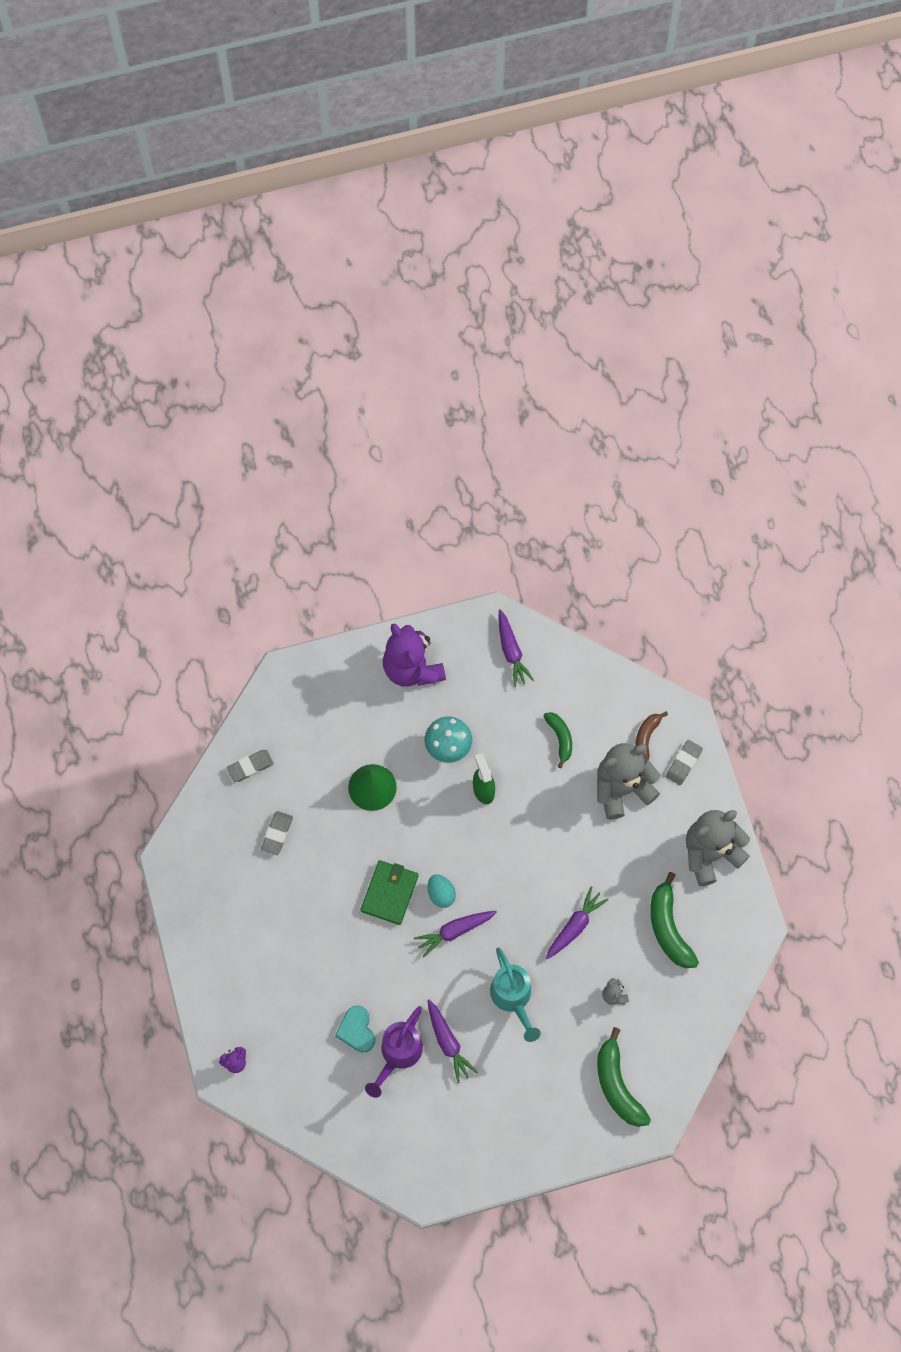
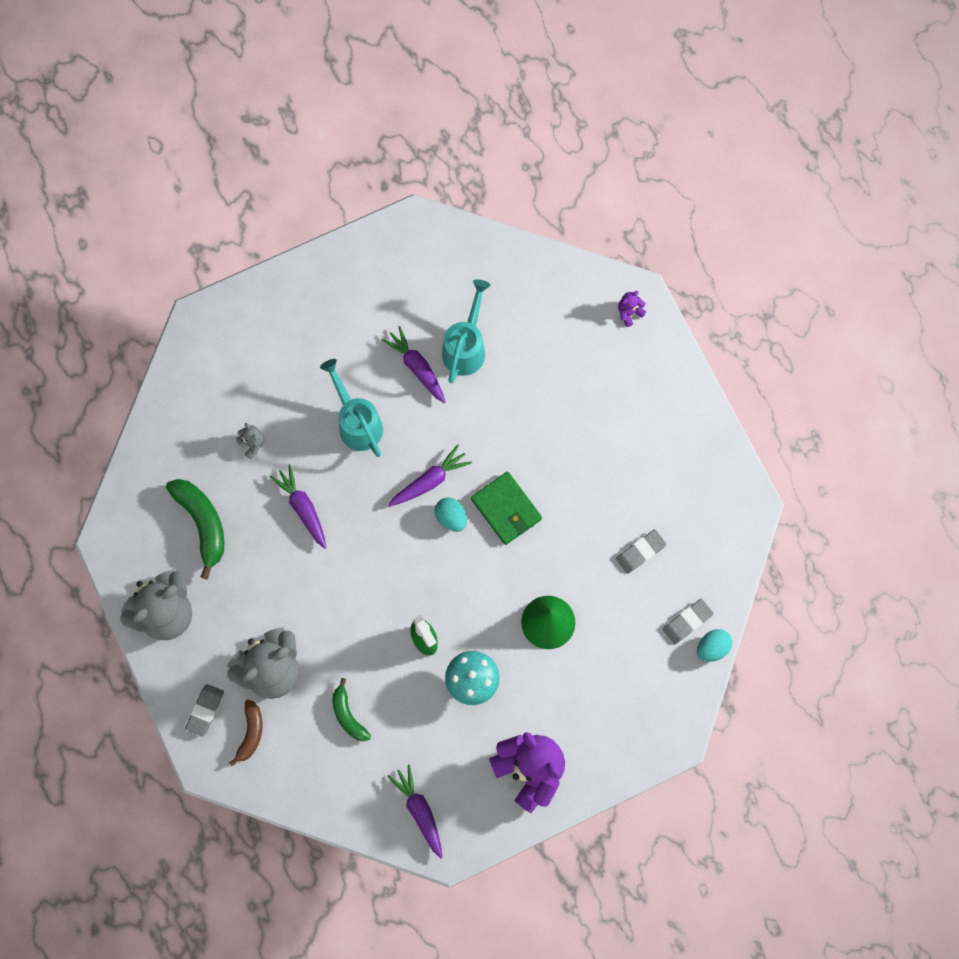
camera: 170 degrees right, 5 degrees up
grey eraser [261,811,293,855] -> grey eraser turned 45 degrees clockwise [616,529,667,574]
turquoise heart [335,1005,375,1052] -> none
green wallet [361,860,418,925] -> green wallet turned 45 degrees counterclockwise [471,472,542,545]
purple watering can [365,1006,423,1098] -> turquoise watering can [442,279,490,383]
purple carrot [546,886,609,959] -> purple carrot turned 120 degrees clockwise [269,464,327,549]
green banana [597,1027,651,1127] -> none
none -> turquoise egg [697,629,732,662]

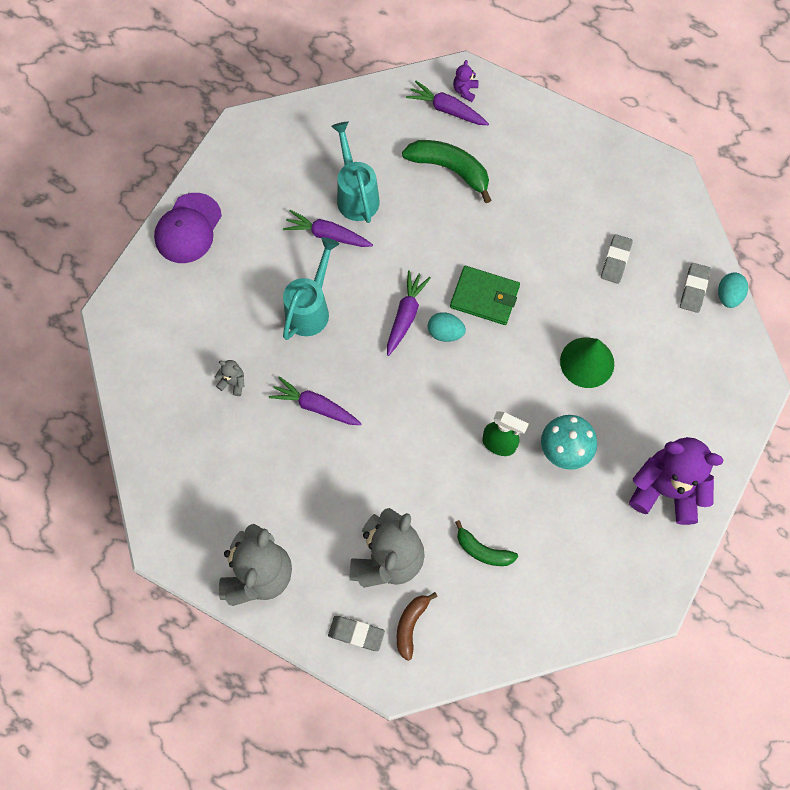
camera: 35 degrees left, 5 degrees down
green banana [166,479,224,579] -> green banana moved to [402,140,491,203]
grey eraser [185,684,224,736] -> grey eraser turned 60 degrees counterclockwise [328,616,385,651]
brown banana [229,699,263,766] -> brown banana turned 135 degrees counterclockwise [397,592,438,661]
turquoise watering can [320,359,383,457] -> turquoise watering can turned 90 degrees clockwise [283,237,339,340]
purple carrot [387,764,443,859] -> purple carrot moved to [406,81,489,125]
none -> purple cap [154,193,222,263]

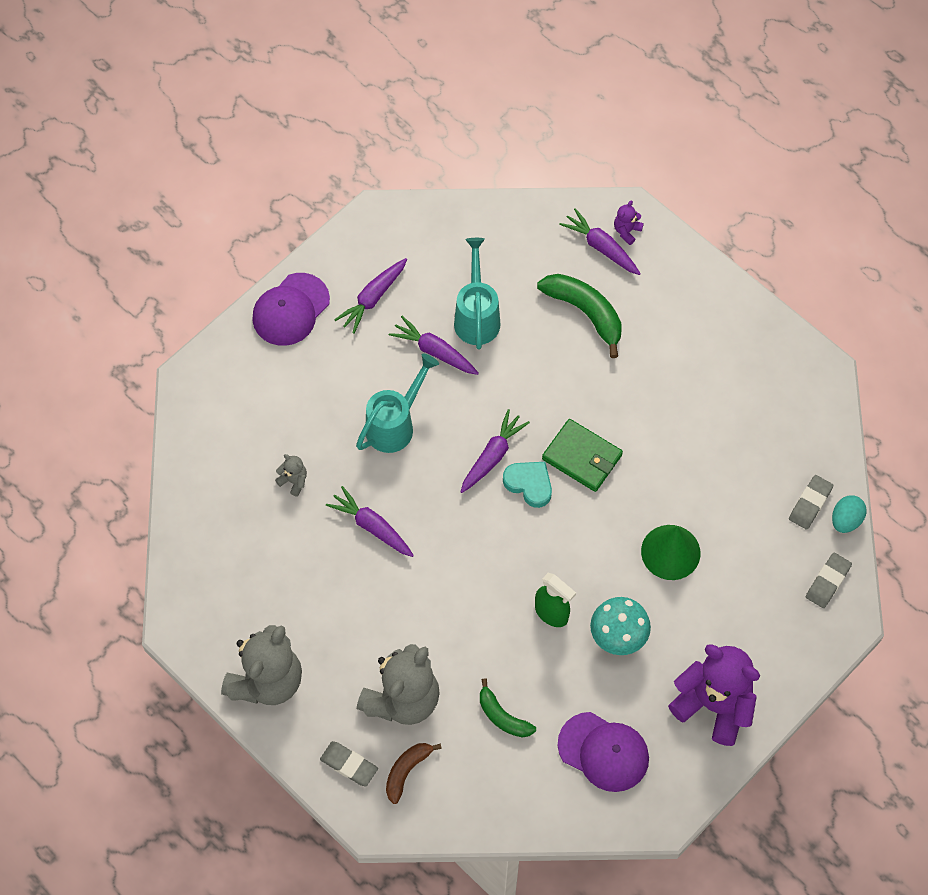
camera: 15 degrees right, 5 degrees down
turquoise egg [428,312,466,342] -> turquoise heart [503,462,552,508]
grey eraser [601,234,633,284] -> grey eraser moved to [806,553,852,608]
none -> purple carrot [334,258,407,334]
none -> purple cap [558,712,649,792]

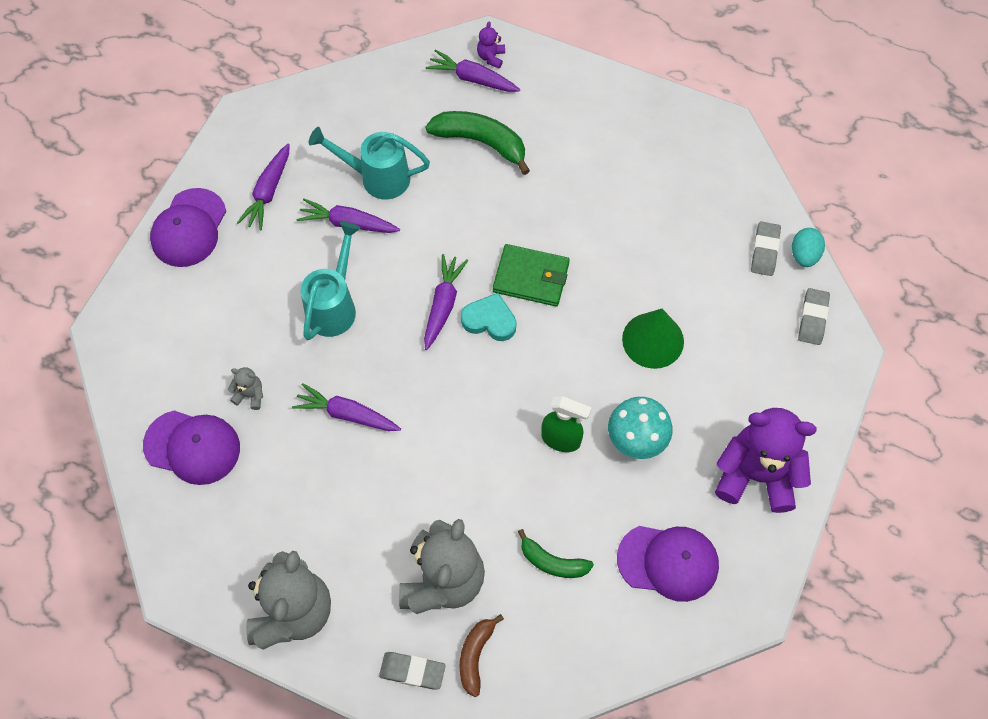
camera: 20 degrees left, 0 degrees up
turquoise watering can [454,238,500,349] -> turquoise watering can turned 60 degrees counterclockwise [309,127,430,199]
none -> purple cap [143,410,240,485]

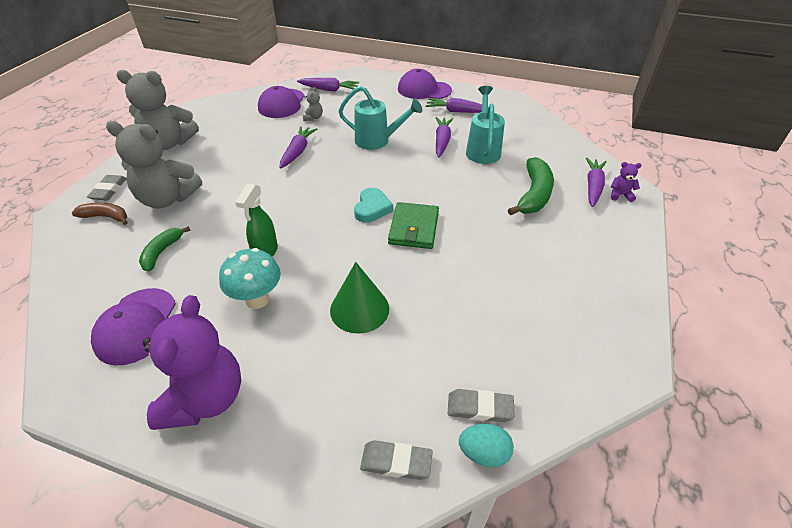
camera: 85 degrees right, 20 degrees down
purple carrot [424,254,468,350] -> purple carrot moved to [297,78,359,91]

